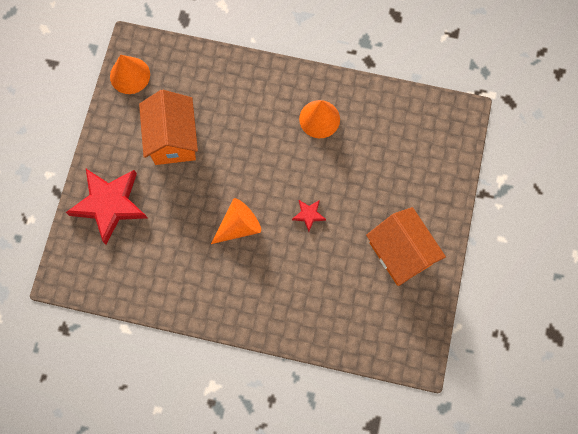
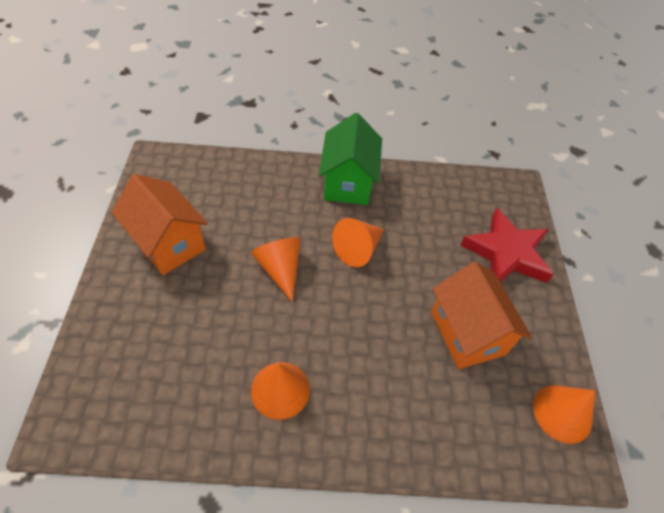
camera: 165 degrees right, 20 degrees down
red star [292,200,326,232] -> orange cone [251,237,301,302]
none -> green house [319,113,382,205]

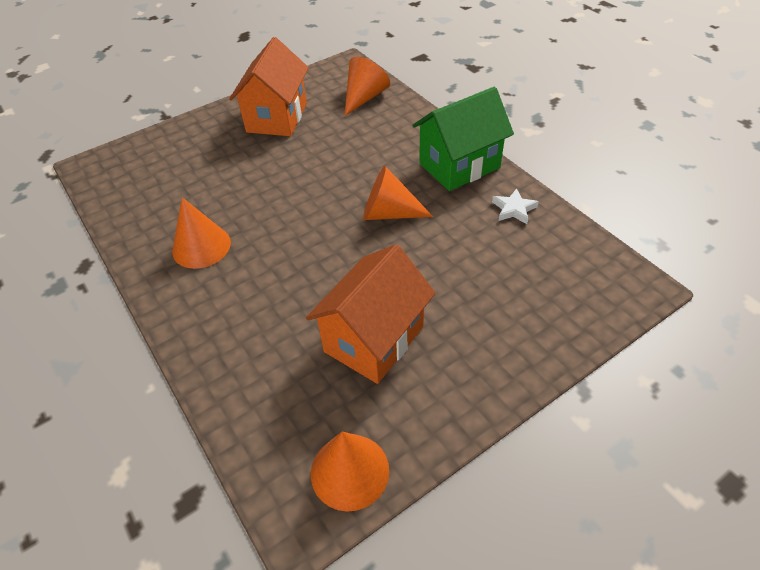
camera: 60 degrees right, 5 degrees down
orange cone [251,237,301,302] -> orange cone moved to [344,57,390,116]
red star [460,208,554,283] -> none
none -> white star [492,188,539,224]

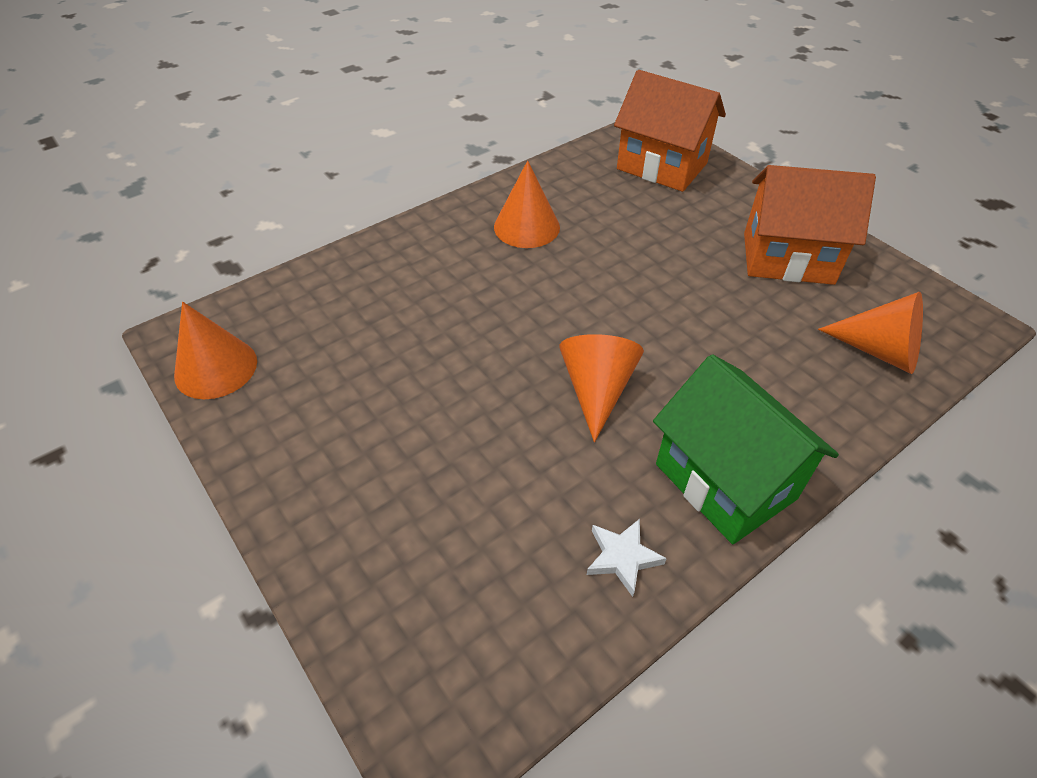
camera: 85 degrees right, 0 degrees up
orange house [306,244,436,384] -> orange house moved to [614,70,726,192]

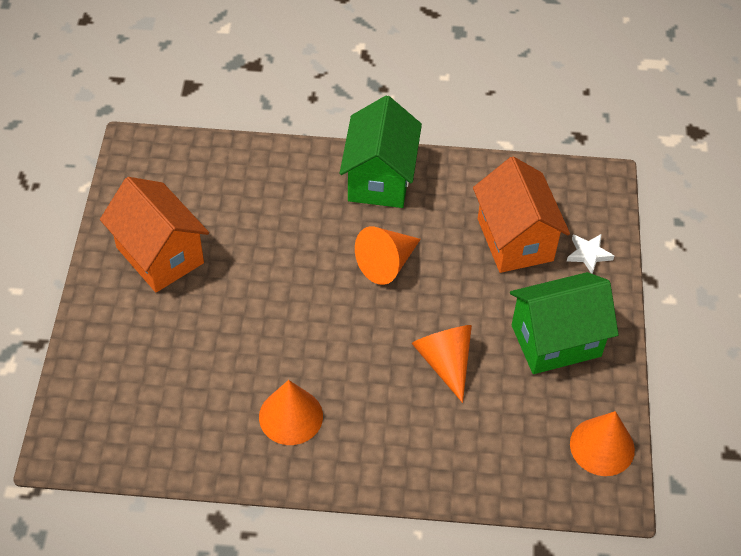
camera: 140 degrees left, 5 degrees up
white star [587,519,667,597] -> white star moved to [567,234,614,274]
orange house [614,70,726,192] -> orange house moved to [473,156,570,273]
orange cone [818,292,923,374] -> orange cone moved to [412,325,472,403]
none -> green house [510,272,619,374]

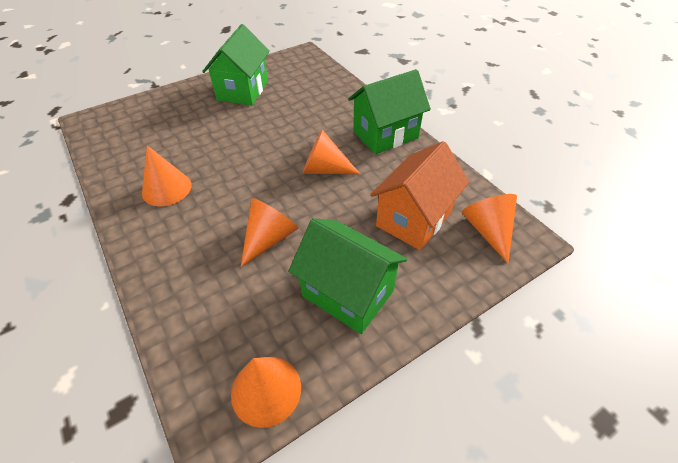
camera: 55 degrees right, 5 degrees down
orange house [100,177,209,292] -> green house [202,24,270,105]
white star [567,234,614,274] -> none
none -> orange cone [462,194,517,264]

